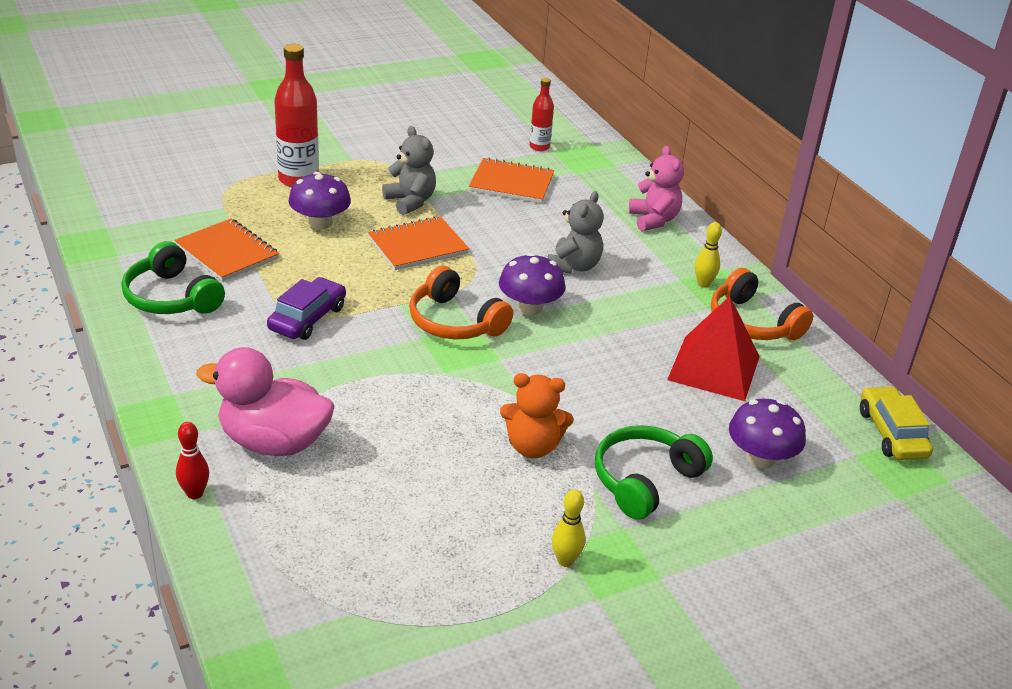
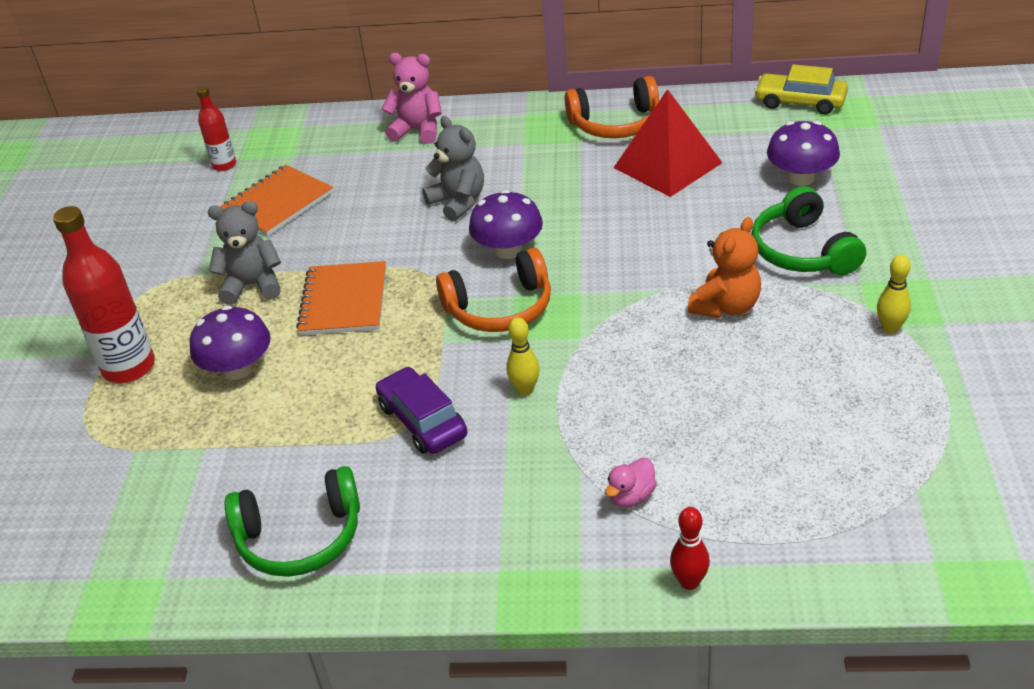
camera: 55 degrees left, 5 degrees up
orange notebook [174,218,279,281] -> none
pink duck [196,347,334,456] -> pink duck [605,458,657,507], size x0.41
yellow bowling pin [695,222,722,288] -> yellow bowling pin moved to [506,317,540,396]

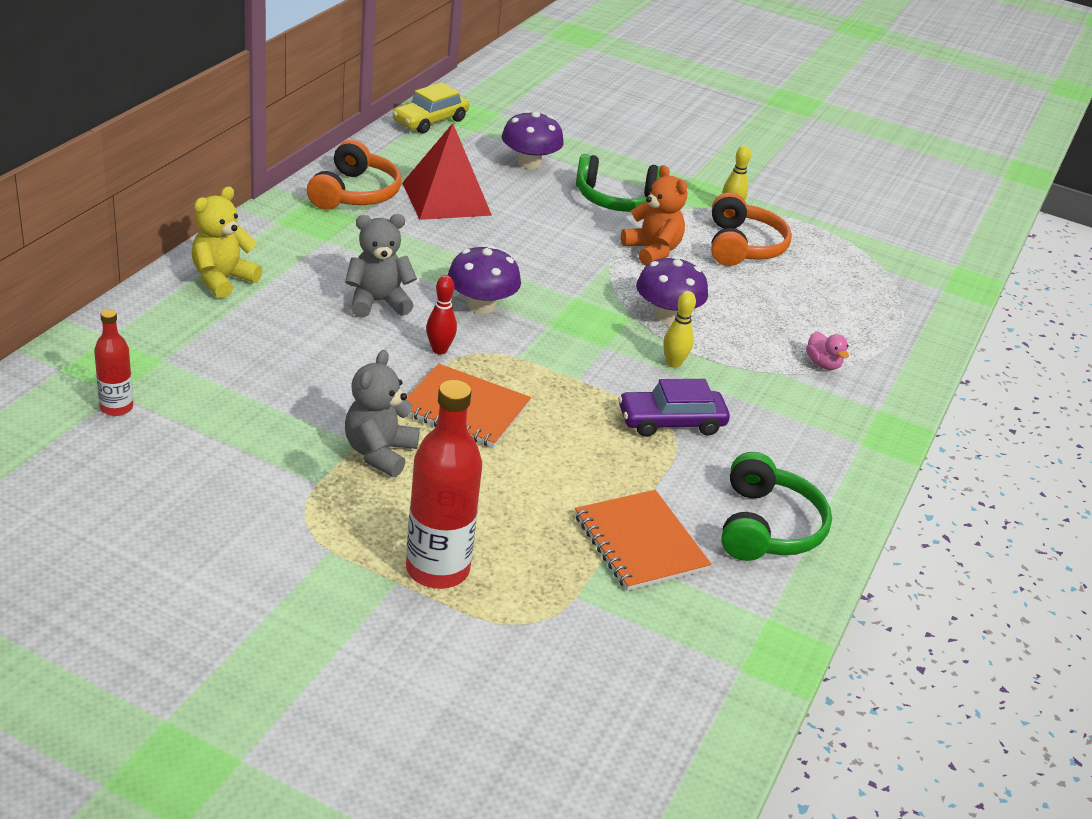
camera: 75 degrees left, 5 degrees down
purple mushroom [190,306,271,380] -> purple mushroom moved to [636,256,708,323]
orange notebook [220,165,333,236] -> orange notebook moved to [575,490,712,591]
pink teddy bear [382,53,442,144] -> yellow teddy bear [191,187,262,299]
orange headphones [436,248,551,332] -> orange headphones moved to [711,192,792,266]
red bowling pin [670,507,710,590] -> red bowling pin moved to [426,275,457,354]

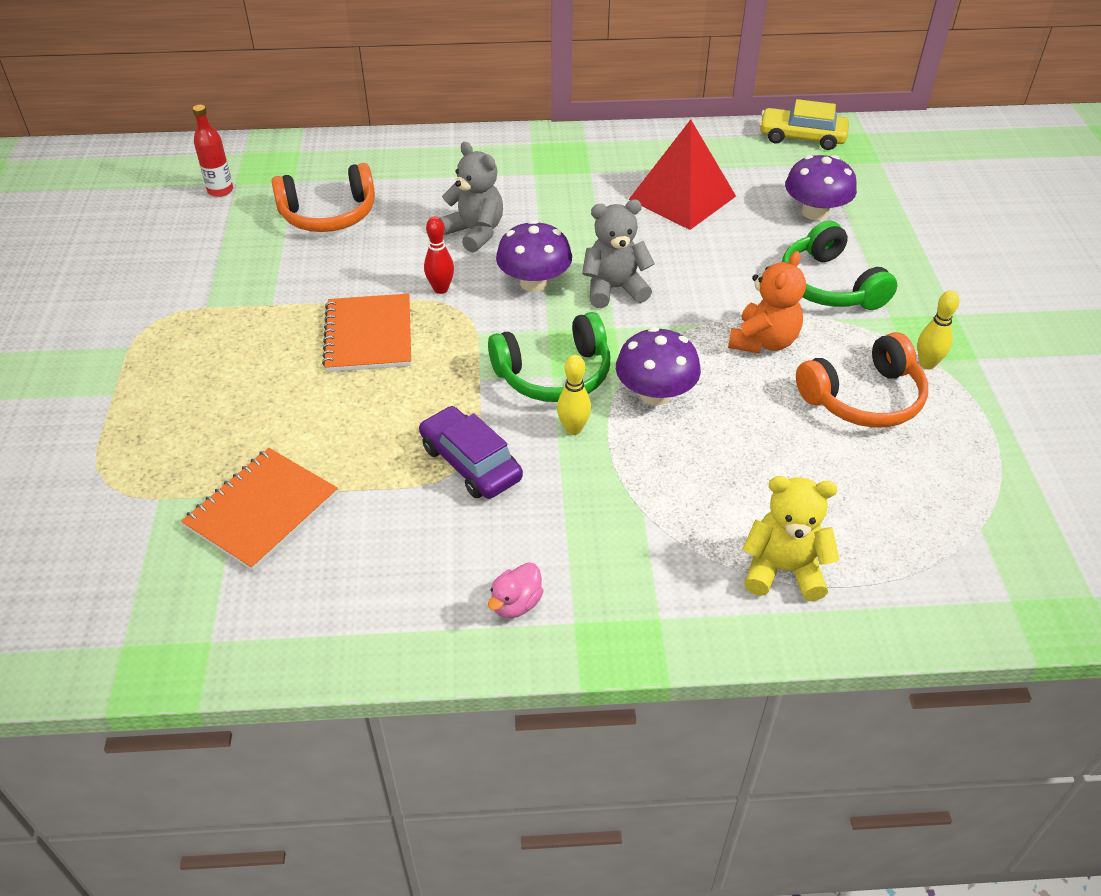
camera: 65 degrees right, 10 degrees up
yellow teddy bear [191,187,262,299] -> yellow teddy bear moved to [742,476,839,601]
orange headphones [307,140,402,210] -> orange headphones moved to [271,163,375,232]
grey teddy bear [345,350,420,477] -> grey teddy bear moved to [582,200,655,308]
red bottle [406,380,482,589] -> none
green headphones [721,452,832,561] -> green headphones moved to [488,312,610,402]
pink duck [806,331,849,370] -> pink duck moved to [488,562,543,618]

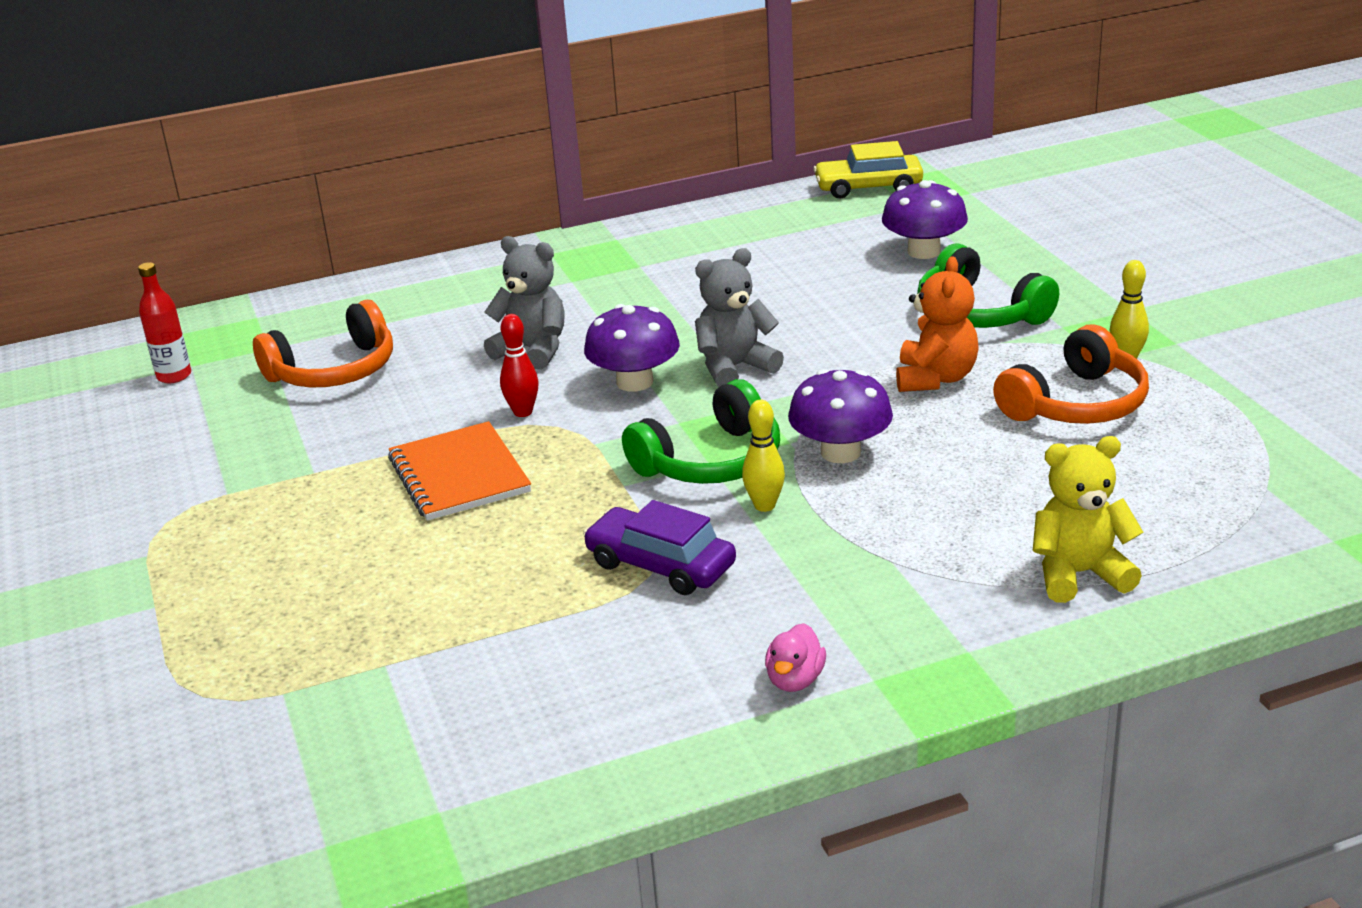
camera: 15 degrees left, 15 degrees down
orange notebook [181,448,338,571] -> none
red pyramid [628,119,736,230] -> none

